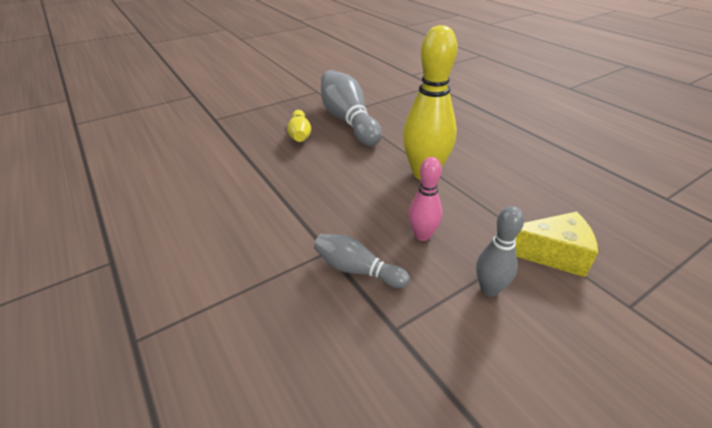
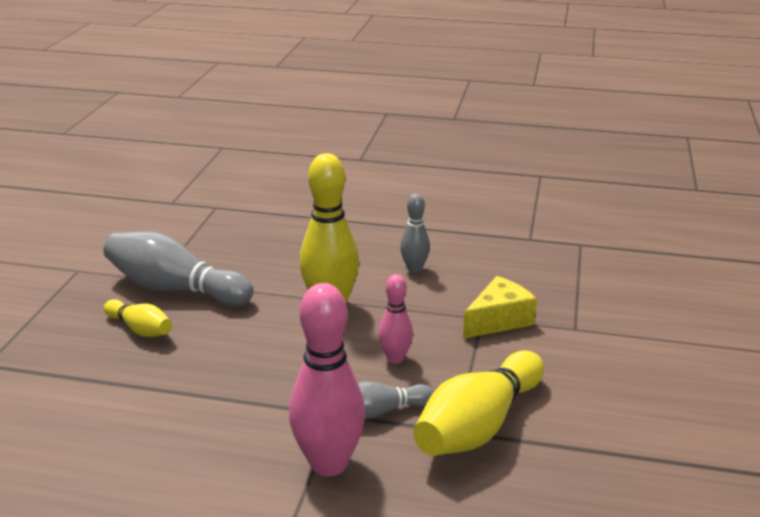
camera: 45 degrees left, 10 degrees down
grey bowling pin [476,206,524,296] -> grey bowling pin moved to [400,194,430,273]
none -> pink bowling pin [289,283,365,477]
none -> yellow bowling pin [413,350,544,456]

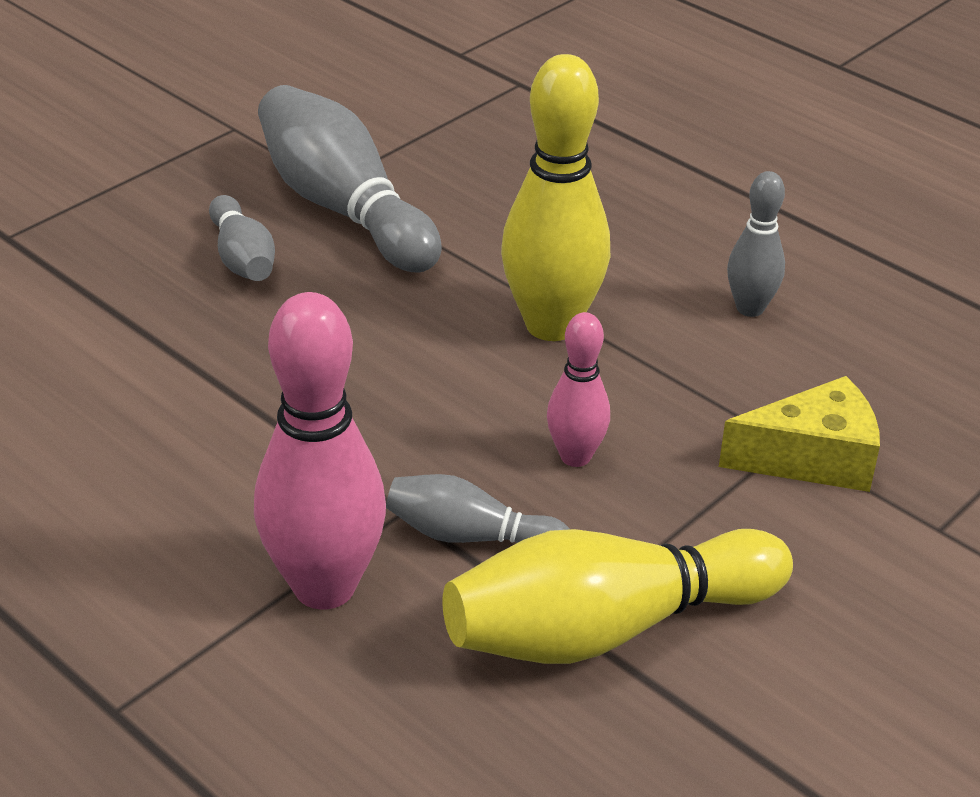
camera: 30 degrees right, 10 degrees up
yellow bowling pin [104,299,172,337] -> grey bowling pin [209,195,275,281]

